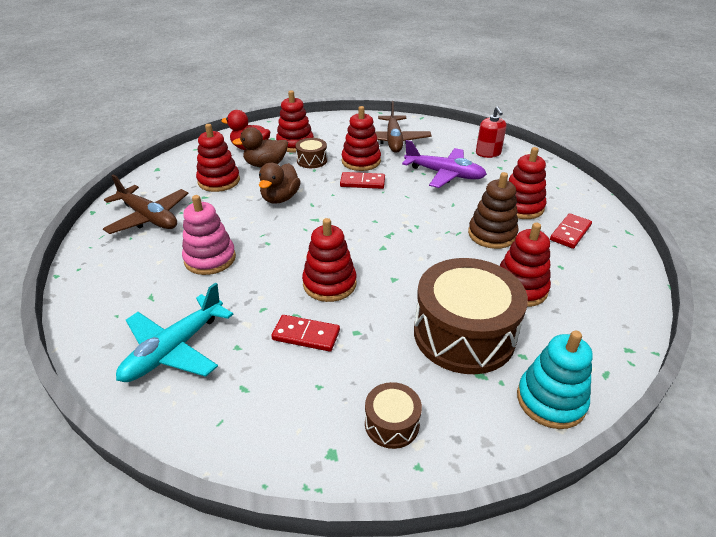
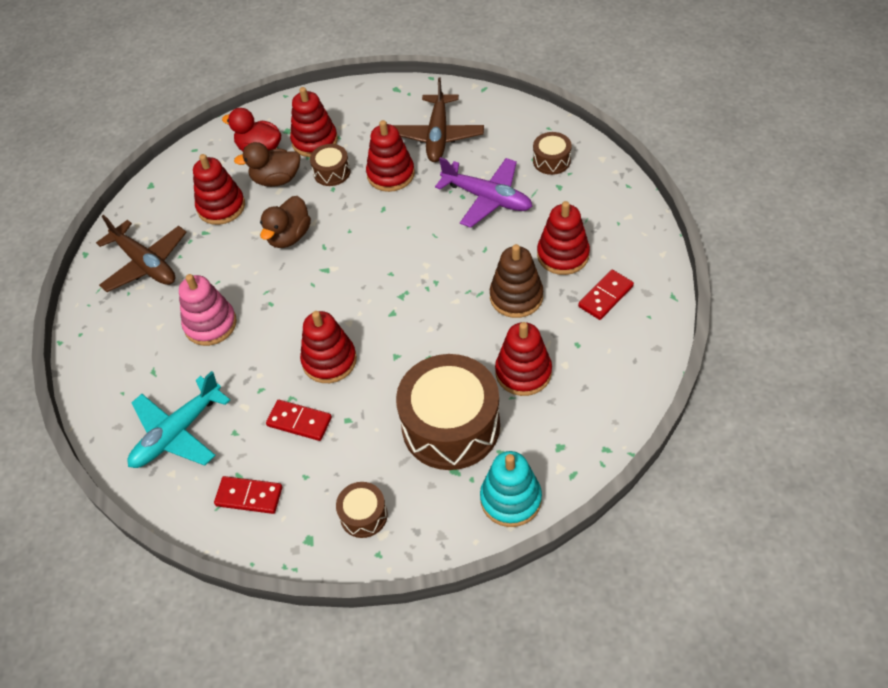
camera: 10 degrees right, 15 degrees up
red domino [340,172,385,189] -> red domino moved to [214,476,282,514]
red soap dispenser [476,106,506,158] -> brown drum [533,132,572,175]

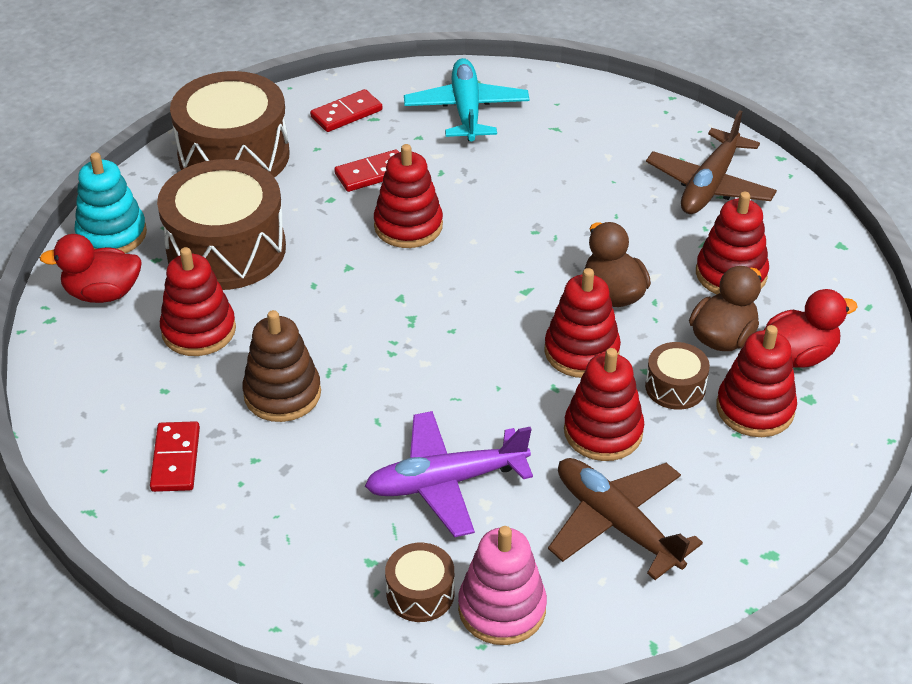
camera: 130 degrees right, 10 degrees down
brown plane [96,215,187,292] -> brown plane turned 60 degrees counterclockwise [646,110,777,214]
pink stacking toy [179,274,237,346] -> pink stacking toy moved to [458,526,547,645]
brown drum [336,482,388,538] -> brown drum [170,71,289,178], size x2.17
red stacking toy [537,201,590,275] -> red stacking toy moved to [544,268,621,378]
none -> red duck [40,234,142,303]

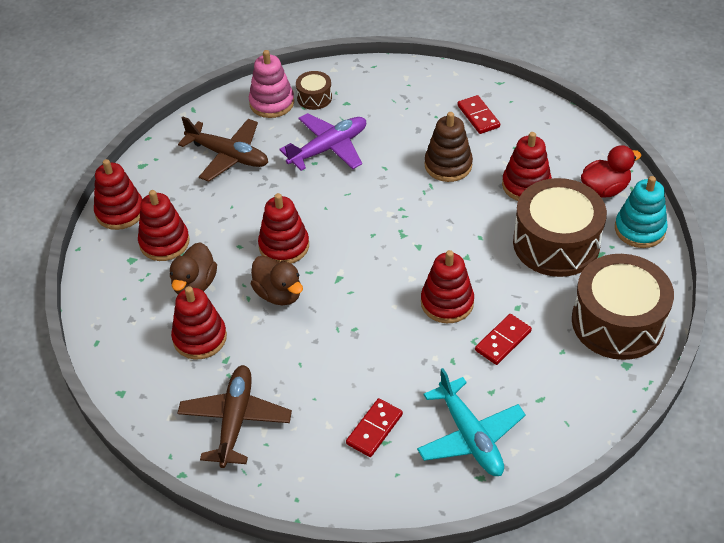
camera: 160 degrees right, 5 degrees up
red domino [310,89,382,132] -> red domino moved to [346,398,403,457]
red stacking toy [564,348,644,461] -> red stacking toy moved to [94,159,142,230]
brown drum [645,342,710,410] -> none
red duck [764,289,858,368] -> none

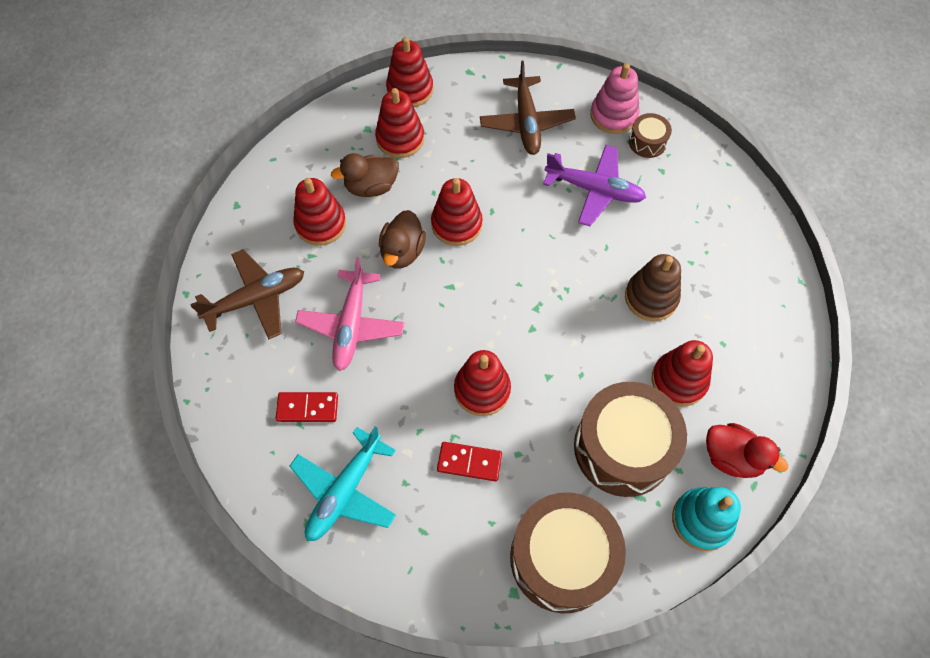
camera: 55 degrees right, 15 degrees up
red domino [457,95,500,134] -> none
none -> pink plane [295,257,405,371]

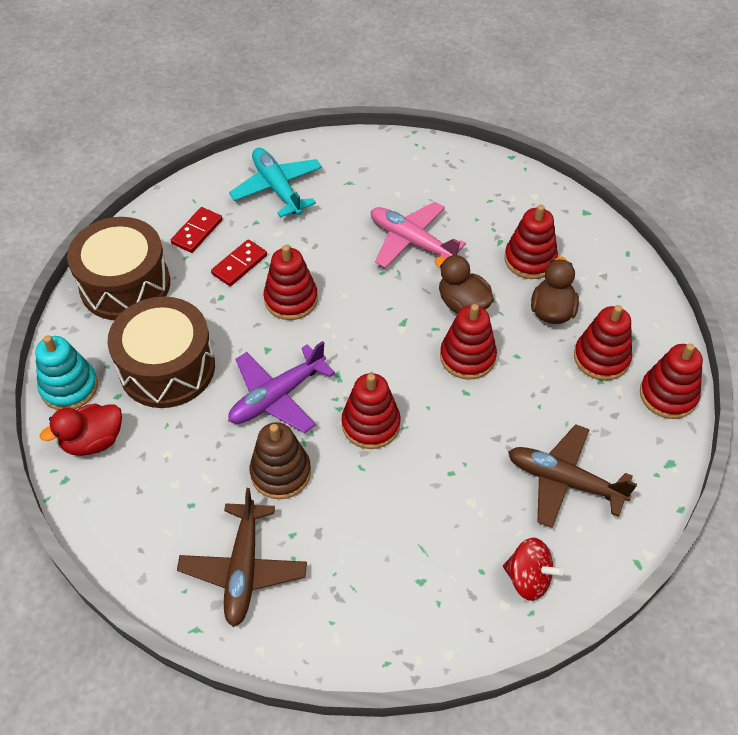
camera: 120 degrees right, 10 degrees down
brown plane [190,249,304,339] -> brown plane moved to [177,488,307,627]
red domino [275,392,338,422] -> red domino moved to [171,207,222,253]
purple plane [543,145,646,226] -> purple plane moved to [228,341,335,433]
pink stacking toy [590,63,640,134] -> red spinning top [503,538,564,601]
brown drum [629,113,672,158] -> none
red stacking toy [652,340,713,406] -> red stacking toy moved to [342,373,401,449]

